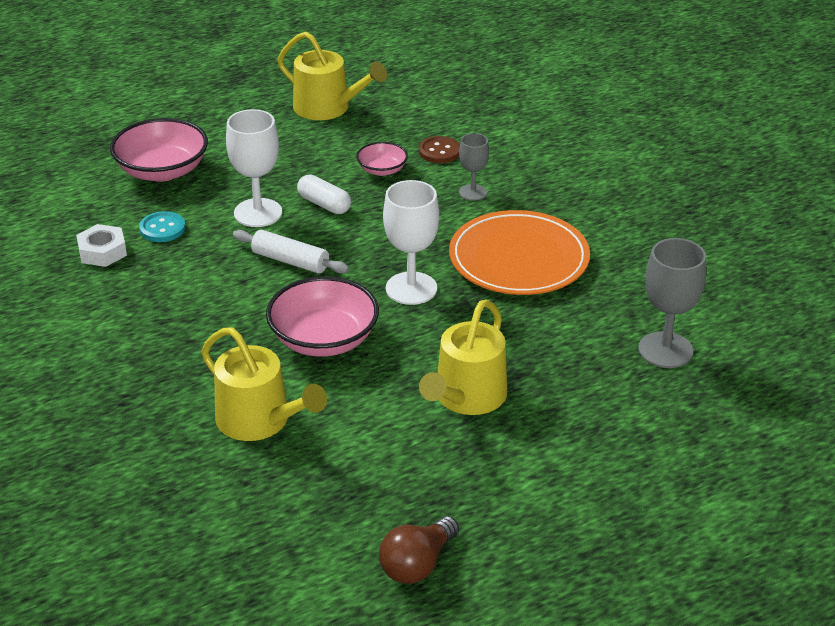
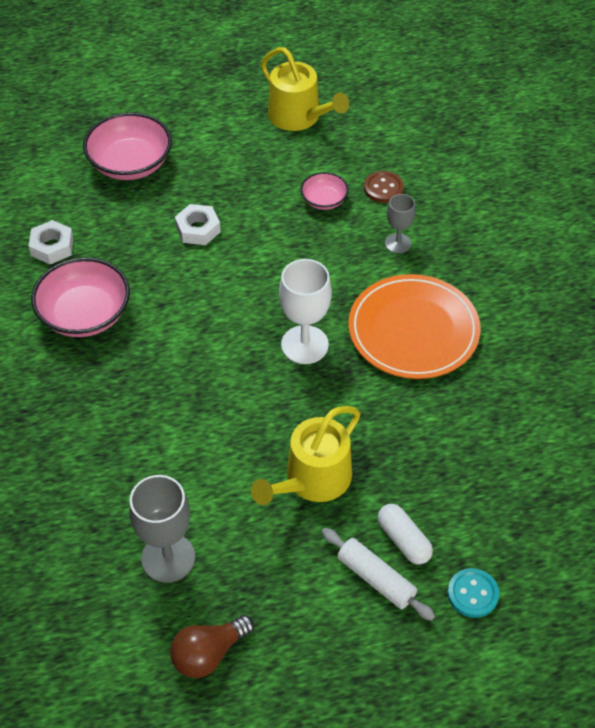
camera: 15 degrees right, 15 degrees up
turquoise button [139,211,185,242] -> turquoise button moved to [448,568,499,618]
yellow watering can [201,327,327,441] -> none
white goblet [226,109,282,227] -> white nut [175,204,221,245]
white rolling pin [233,230,349,274] -> white rolling pin moved to [322,528,435,621]
pink bowl [266,276,379,357] -> pink bowl moved to [31,257,130,337]
white capsule [297,175,351,214] -> white capsule moved to [378,504,433,565]
grey goblet [638,238,706,368] -> grey goblet moved to [129,475,195,583]

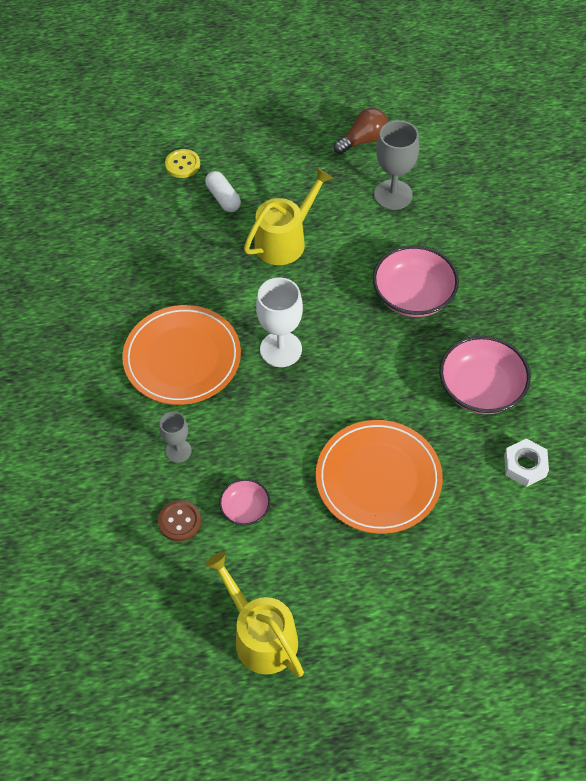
camera: 175 degrees left, 5 degrees up
pink bowl [83,112,172,180] -> pink bowl moved to [373,245,459,317]
white nut [175,204,221,245] -> orange plate [316,420,443,534]
white rolling pin [322,528,435,621] -> none
turquoise button [448,568,499,618] -> yellow button [165,149,200,178]

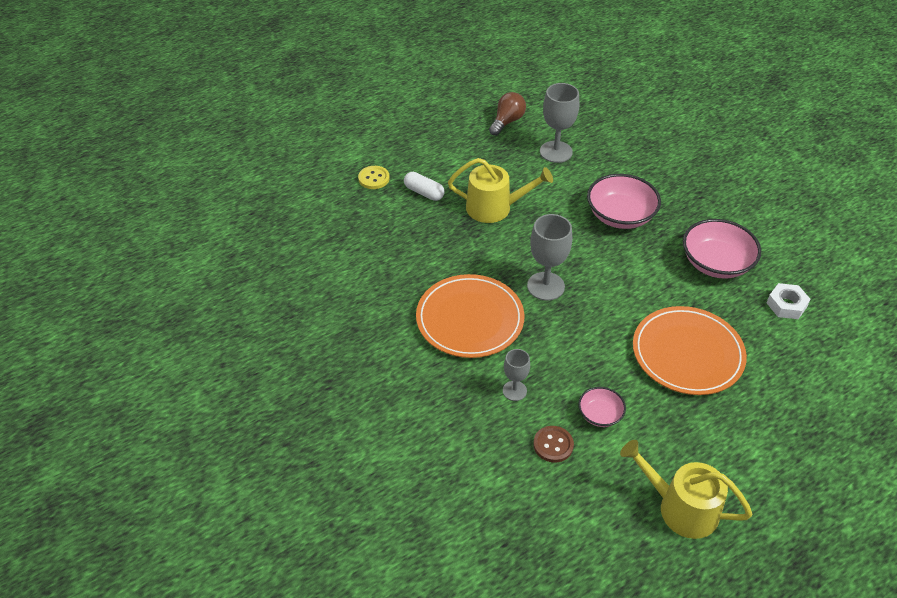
camera: 25 degrees left, 10 degrees down
yellow watering can [244,168,333,265] -> yellow watering can turned 75 degrees clockwise [448,158,553,223]
white goblet [256,277,303,367] -> grey goblet [527,214,572,301]

